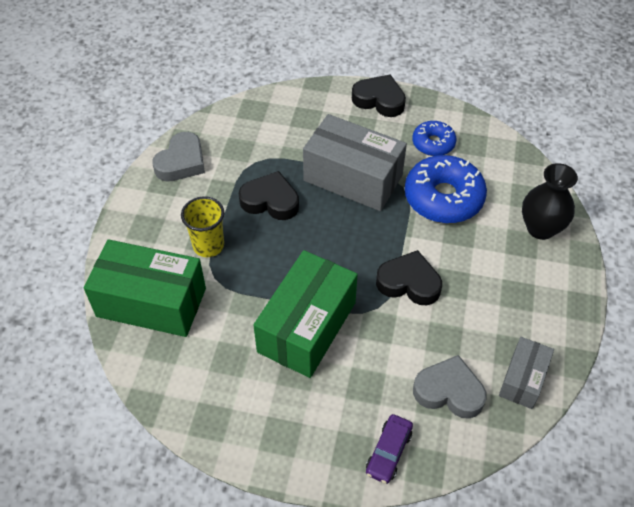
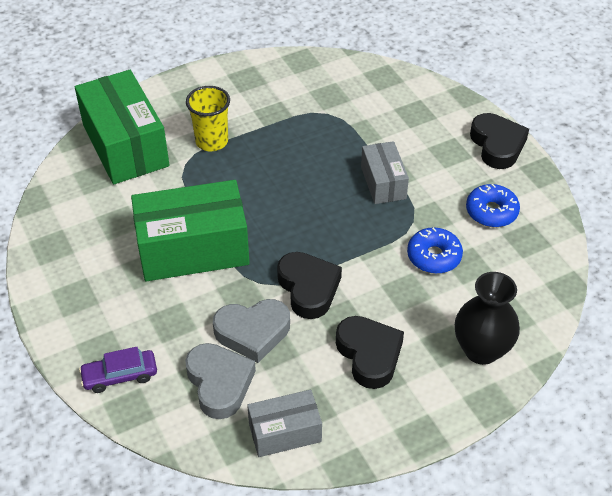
camera: 50 degrees right, 5 degrees down
grey heart [152,132,205,181] -> grey heart moved to [213,299,290,363]
black heart [239,171,299,220] -> black heart moved to [336,316,404,389]
grey box [303,114,407,211] -> grey box [361,141,409,204], size x0.55
blue donut [405,155,487,223] -> blue donut [407,228,463,274], size x0.57

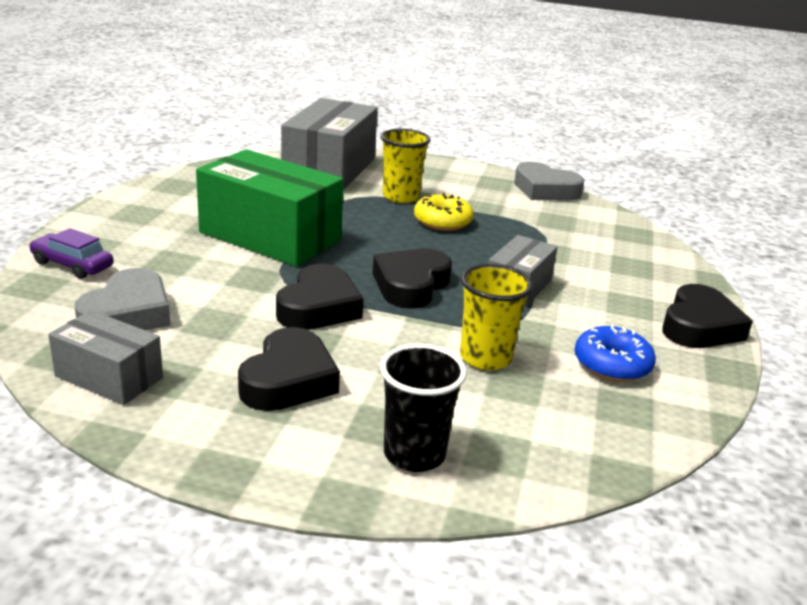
camera: 40 degrees right, 20 degrees down
green box [75,70,169,184] -> grey box [281,98,378,190]
grey heart [213,299,290,363] -> grey heart moved to [514,162,584,201]
blue donut [407,228,463,274] -> yellow cup [460,264,533,370]
black vase [455,272,520,365] -> black cup [380,344,467,472]
none -> black heart [373,249,452,308]
none -> yellow donut [414,193,473,231]

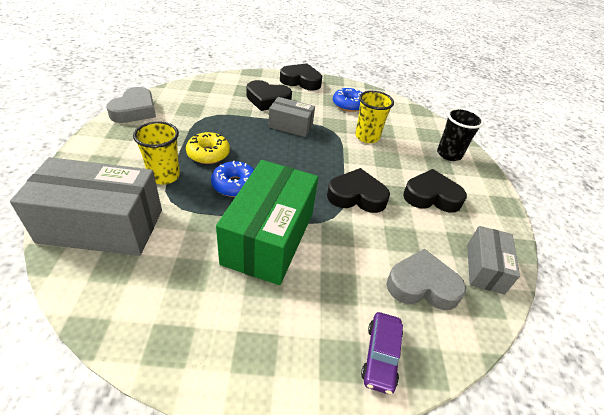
camera: 105 degrees left, 15 degrees up
black heart [373,249,452,308] -> black heart moved to [246,80,292,111]
none -> blue donut [211,161,254,197]

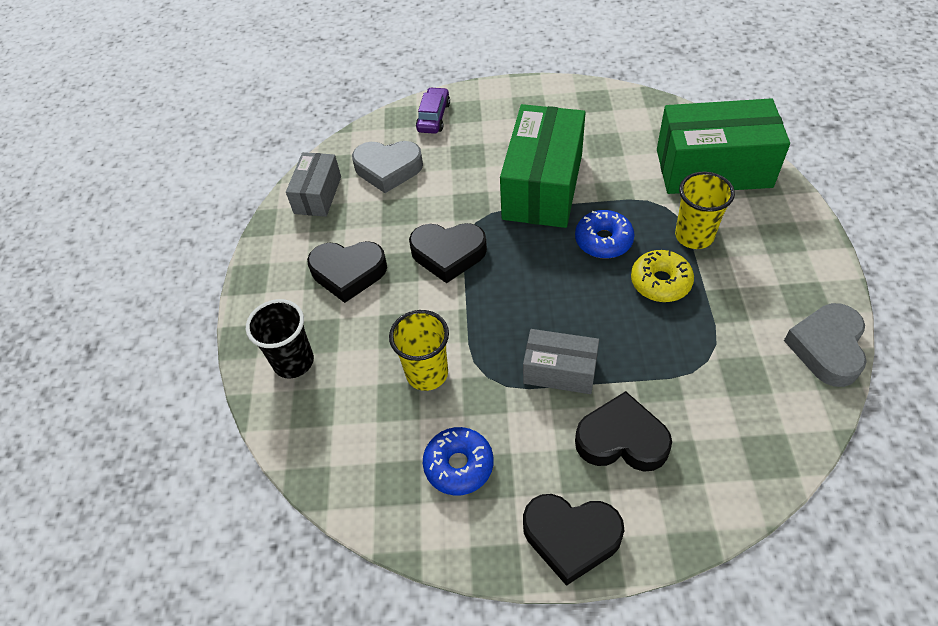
camera: 175 degrees left, 10 degrees up
grey box [10,157,162,256] -> green box [657,98,790,194]

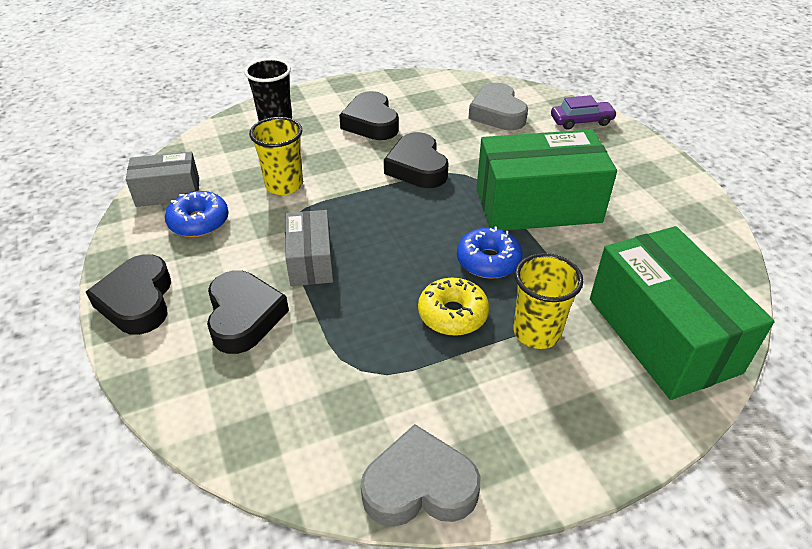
camera: 65 degrees right, 10 degrees down
grey box [286,152,341,217] -> grey box moved to [126,151,199,207]

